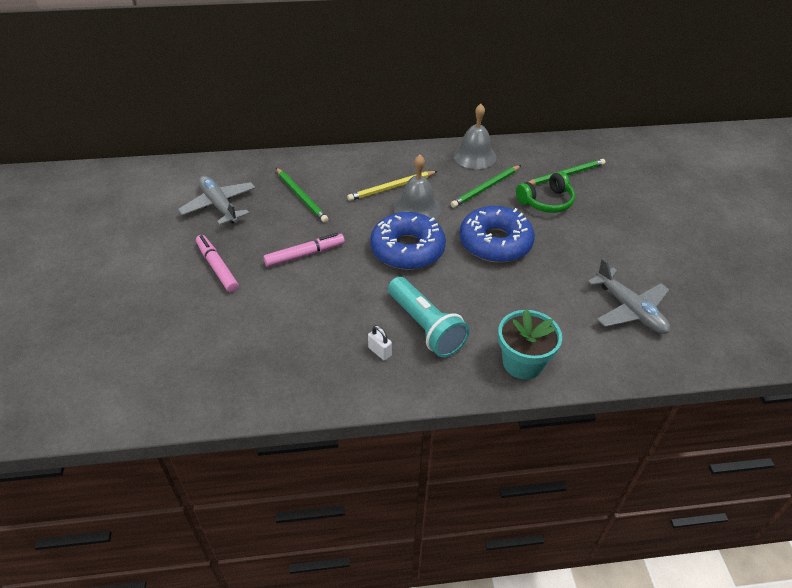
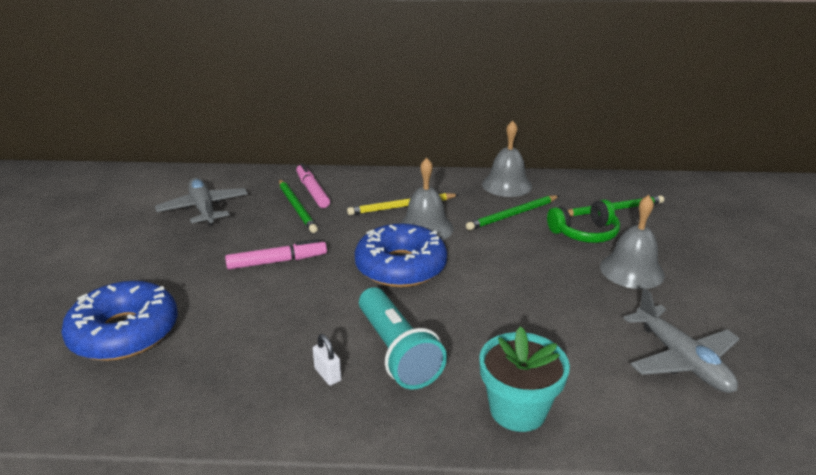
camera: 10 degrees right, 15 degrees down
pink marker [196,235,239,292] -> pink marker moved to [296,163,330,208]
blue donut [459,206,535,263] -> blue donut moved to [61,281,178,361]
none -> grey bell [600,195,665,289]

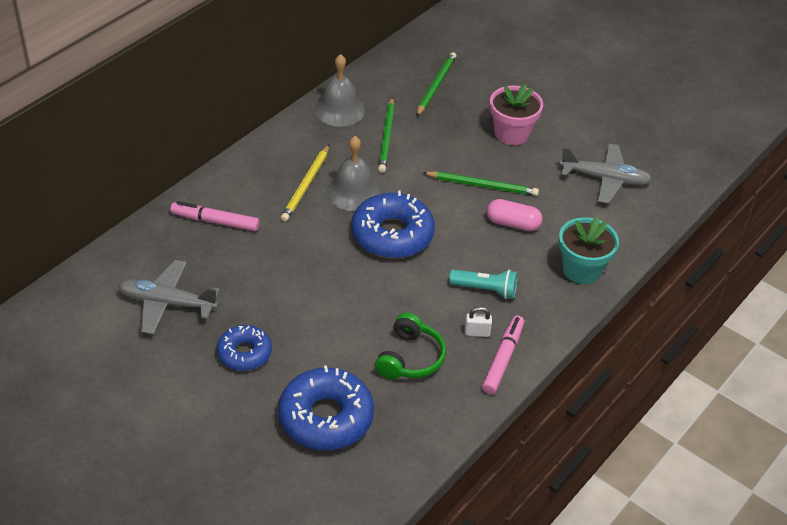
camera: 55 degrees left, 15 degrees up
pink marker [225,239,327,270] -> pink marker moved to [482,315,524,394]
green pencil [279,179,318,233] -> green pencil moved to [422,171,539,196]
turquoise flashlight [359,287,447,389] -> turquoise flashlight [449,269,518,299], size x0.65
green headphones [547,199,620,243] -> green headphones moved to [375,313,446,379]
grey bell [600,195,665,289] -> pink flower pot [490,84,543,145]
none -> blue donut [217,325,272,371]
none -> pink capsule [487,199,543,231]

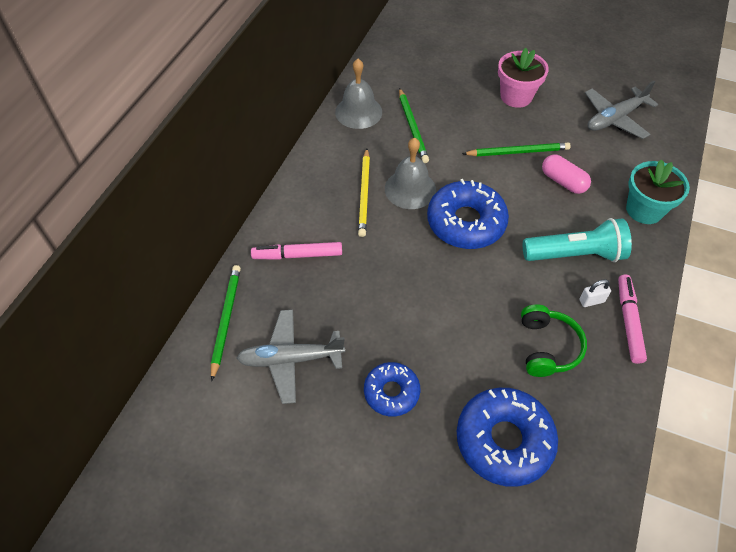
camera: 15 degrees left, 10 degrees up
green pencil [416,52,457,117] -> green pencil moved to [211,265,241,381]
turquoise flashlight [449,269,518,299] -> turquoise flashlight [523,218,632,262], size x1.54
pink capsule [487,199,543,231] -> pink capsule turned 45 degrees clockwise [542,154,591,194]
grey plane [560,143,652,204] -> grey plane turned 150 degrees clockwise [585,81,658,139]

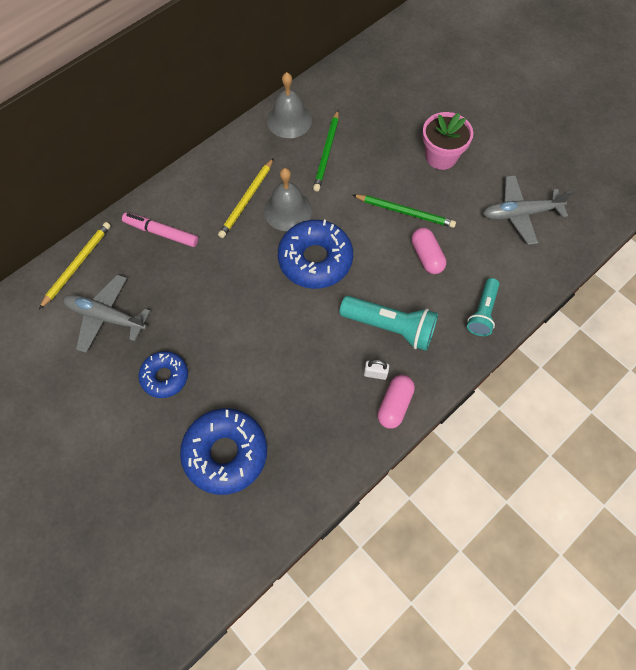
camera: 25 degrees right, 10 degrees up
green pencil [211,265,241,381] -> yellow pencil [39,222,111,309]
green headphones [521,304,587,377] -> none
pink marker [618,275,647,364] -> pink capsule [377,375,415,429]
turquoise flower pot [626,159,690,224] -> turquoise flashlight [467,278,500,336]

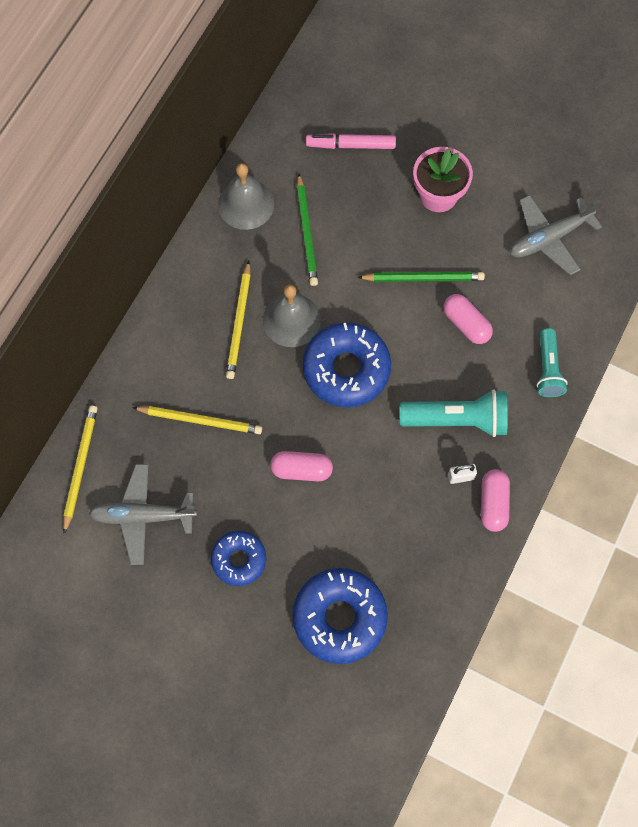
camera: 20 degrees left, 5 degrees up
pink marker [122,213,198,247] -> pink marker moved to [306,133,396,149]
none -> yellow pencil [132,406,262,434]
none -> pink capsule [270,451,333,481]

